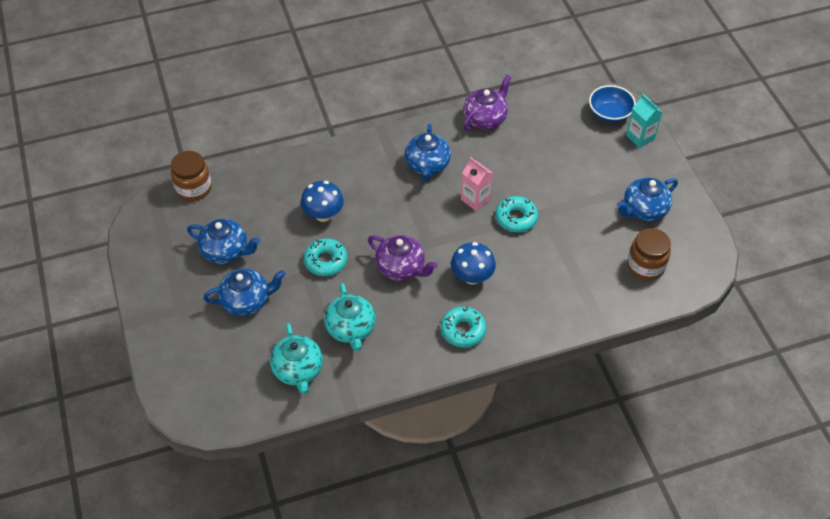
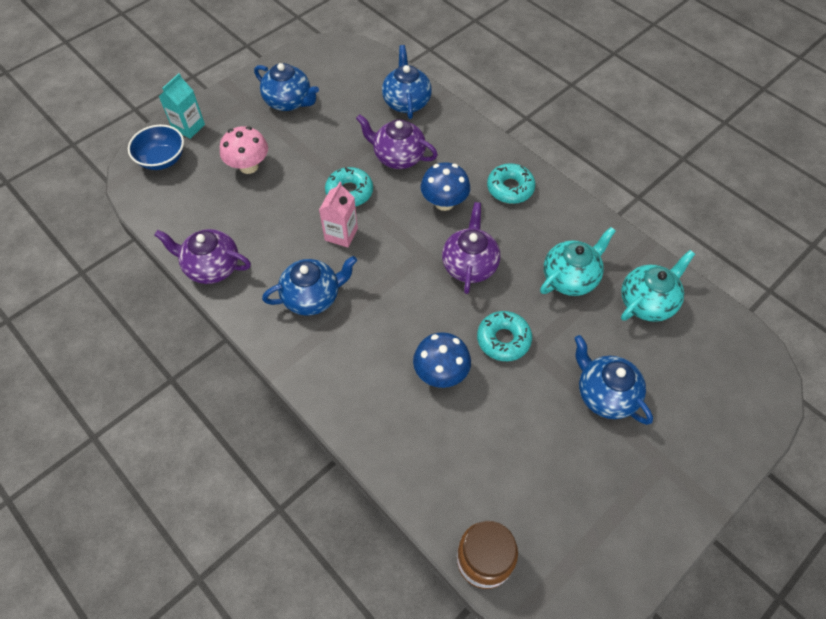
camera: 115 degrees left, 5 degrees up
blue teapot [187,219,260,264] -> blue teapot moved to [382,45,432,119]
brown jar [627,228,671,280] -> none
none -> pink mushroom [220,126,268,174]
none -> purple teapot [356,114,438,169]

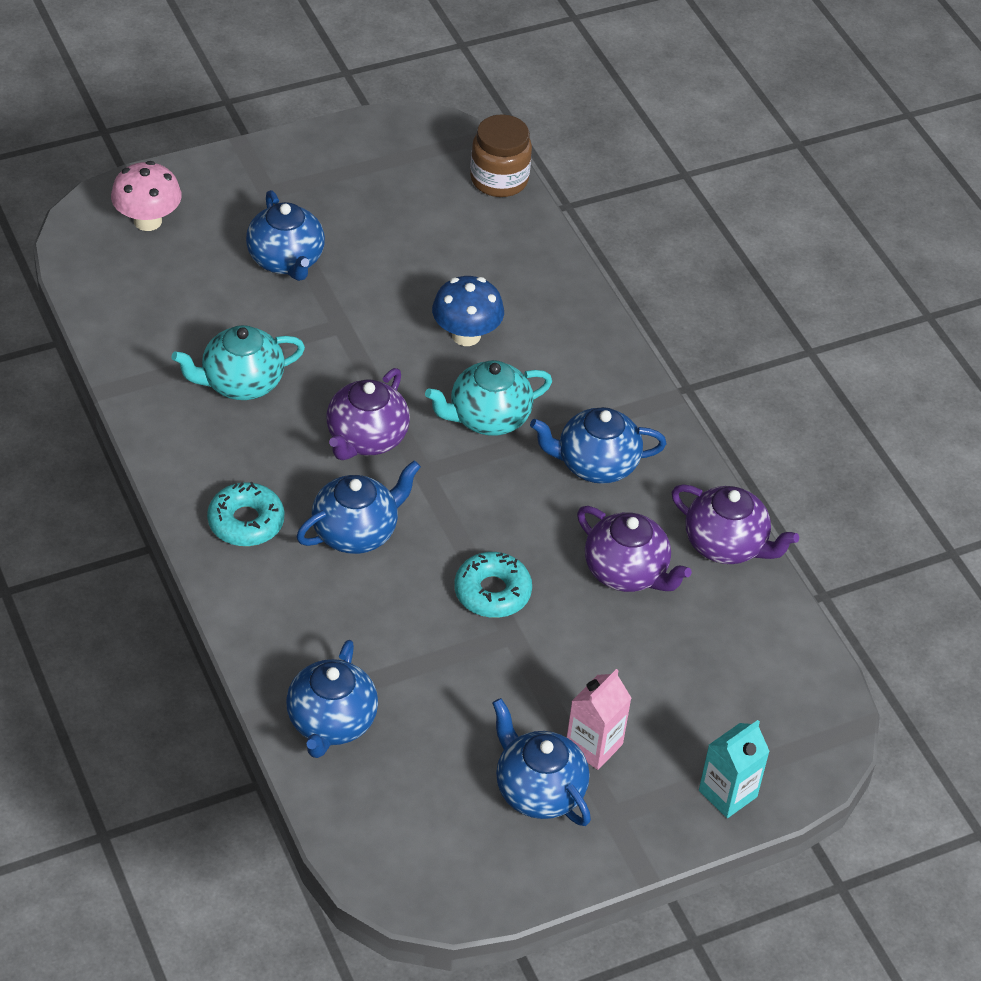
camera: 165 degrees left, 10 degrees down
blue bowl [128,125,184,170] -> none
pink mushroom [220,126,268,174] -> pink mushroom moved to [111,161,182,231]
pink carton [319,182,358,247] -> pink carton moved to [567,669,631,770]
purple teapot [356,114,438,169] -> purple teapot moved to [577,506,692,592]
blue mushroom [421,162,470,211] -> blue teapot [296,460,421,554]
turquoise donut [477,311,532,361] -> none
turquoise teapot [621,250,695,322] -> turquoise teapot moved to [425,360,552,436]

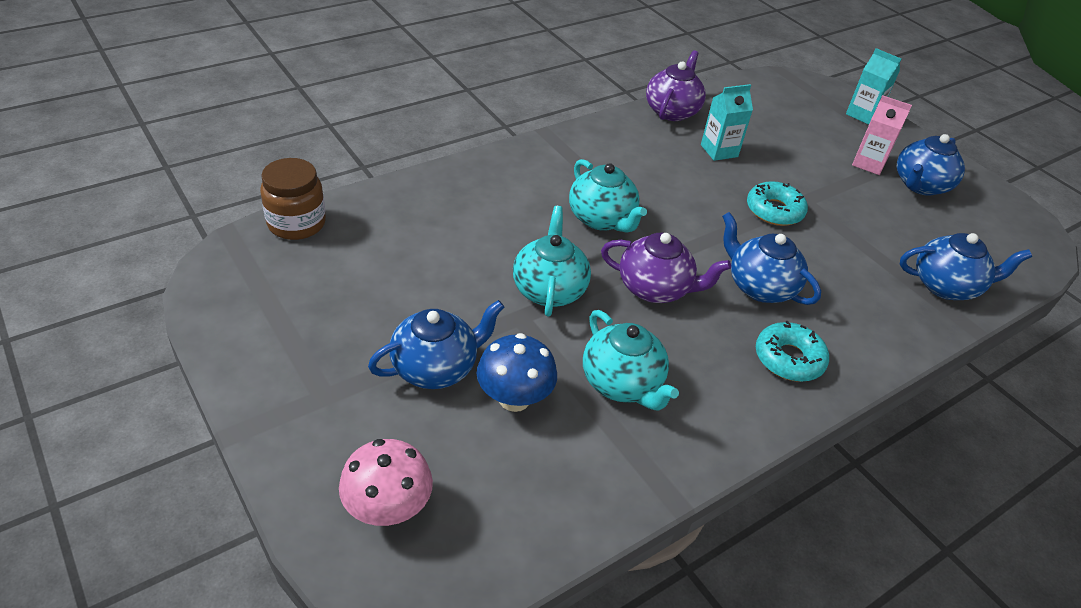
camera: 100 degrees left, 5 degrees down
blue mushroom [432,276,504,346] -> blue mushroom moved to [477,333,557,412]
blue teapot [530,407,666,484] -> none
purple teapot [577,506,692,592] -> turquoise carton [701,84,753,161]
none -> turquoise teapot [513,206,591,316]

